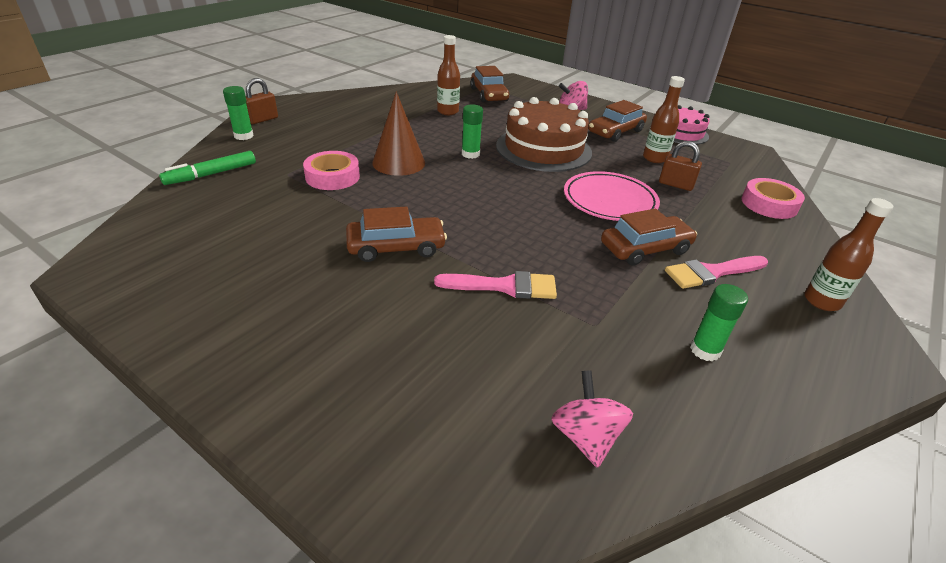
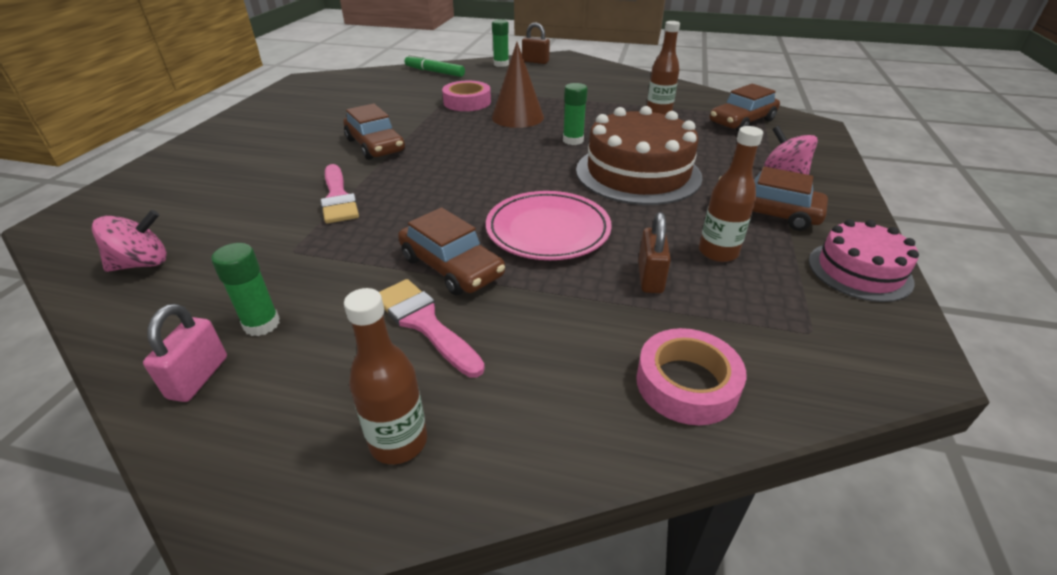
camera: 70 degrees right, 0 degrees up
none -> pink padlock [143,304,227,402]

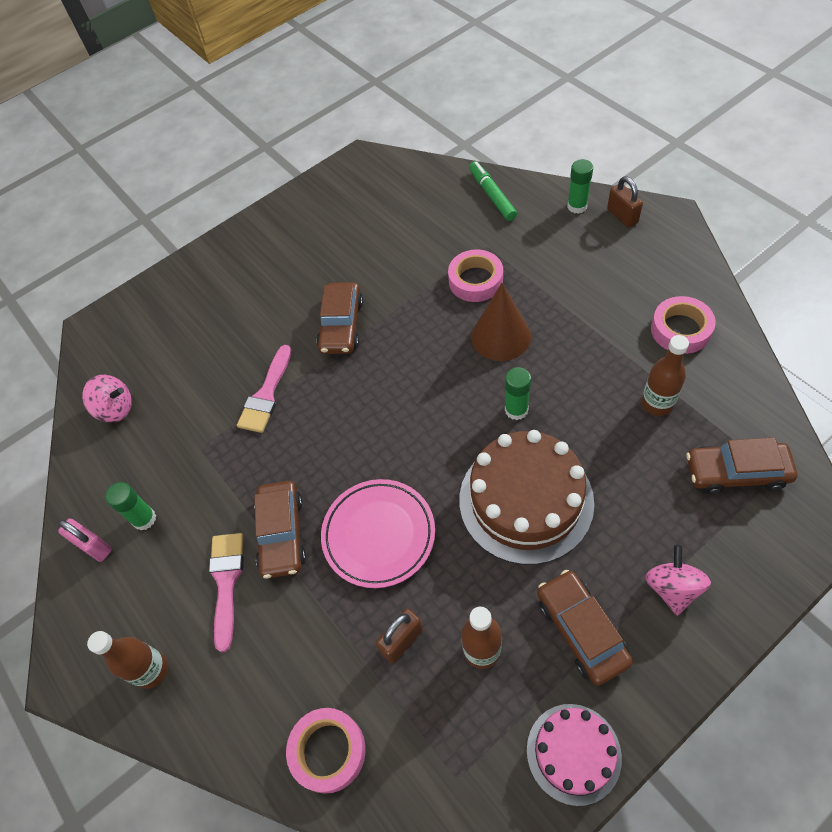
camera: 45 degrees right, 20 degrees up
pink padlock [143,304,227,402] -> pink padlock turned 75 degrees clockwise [58,518,112,562]
none -> pink tape [651,296,716,354]

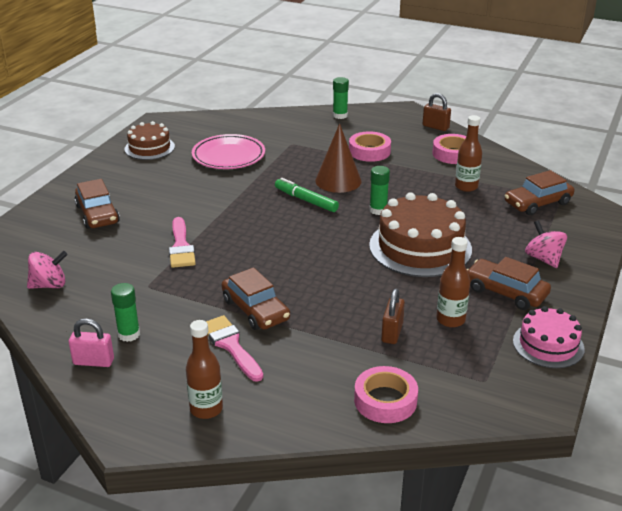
camera: 35 degrees left, 25 degrees down
brown car [317,282,363,354] -> brown car moved to [74,179,120,229]
pink plate [321,479,435,588] -> pink plate moved to [192,134,265,169]
pink tape [448,249,503,302] -> pink tape moved to [349,131,391,162]
green marker [469,161,517,221] -> green marker moved to [275,178,339,212]
brown padlock [607,176,643,228] -> brown padlock moved to [423,93,451,131]
none -> brown cake [124,121,175,160]

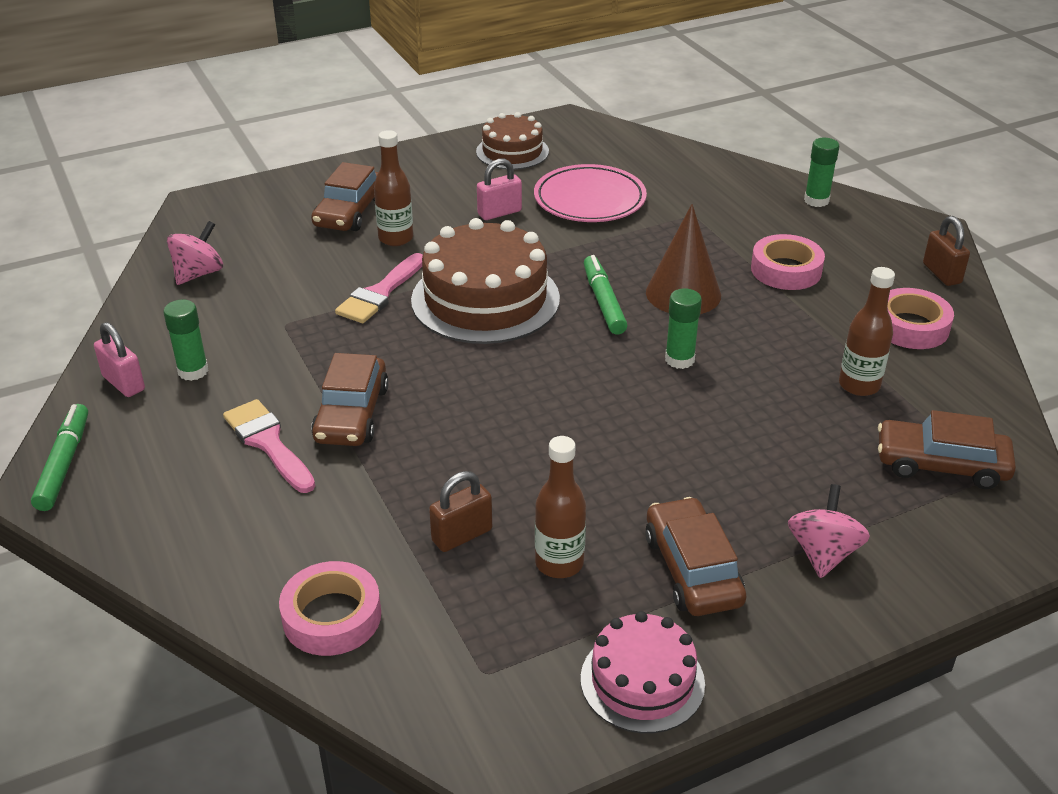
camera: 40 degrees right, 5 degrees up
pink spinning top [27,251,68,289] -> pink spinning top turned 75 degrees counterclockwise [167,221,223,285]
brown bottle [186,320,223,419] -> brown bottle moved to [374,130,413,246]
pink brush [206,315,263,382] -> pink brush turned 45 degrees counterclockwise [223,399,315,493]
brown cake [369,192,472,277] -> brown cake moved to [411,218,560,344]
none -> green marker [31,404,88,511]
none -> pink padlock [477,158,522,220]

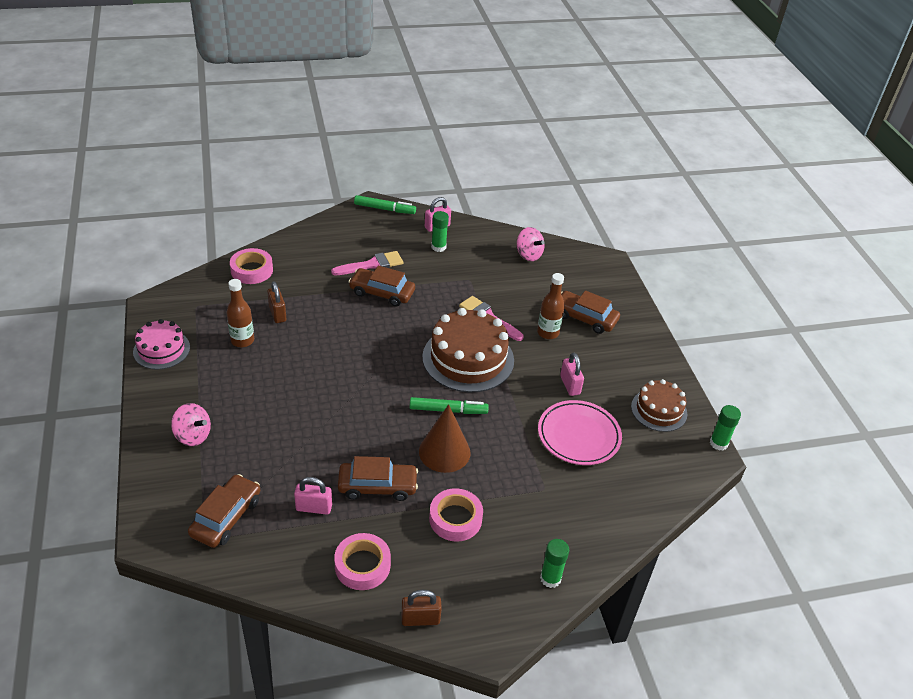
camera: 100 degrees right, 5 degrees up
brown car [645,497,746,616] -> brown car moved to [338,456,418,501]
green glue stick [665,288,702,369] -> green glue stick moved to [710,405,741,451]
brown bottle [839,267,895,396] -> pink padlock [294,477,332,515]

